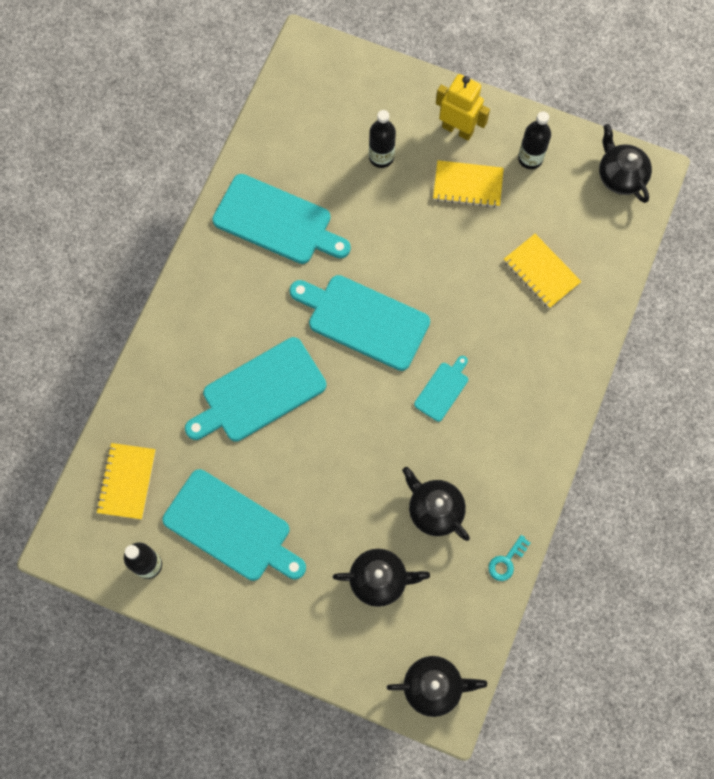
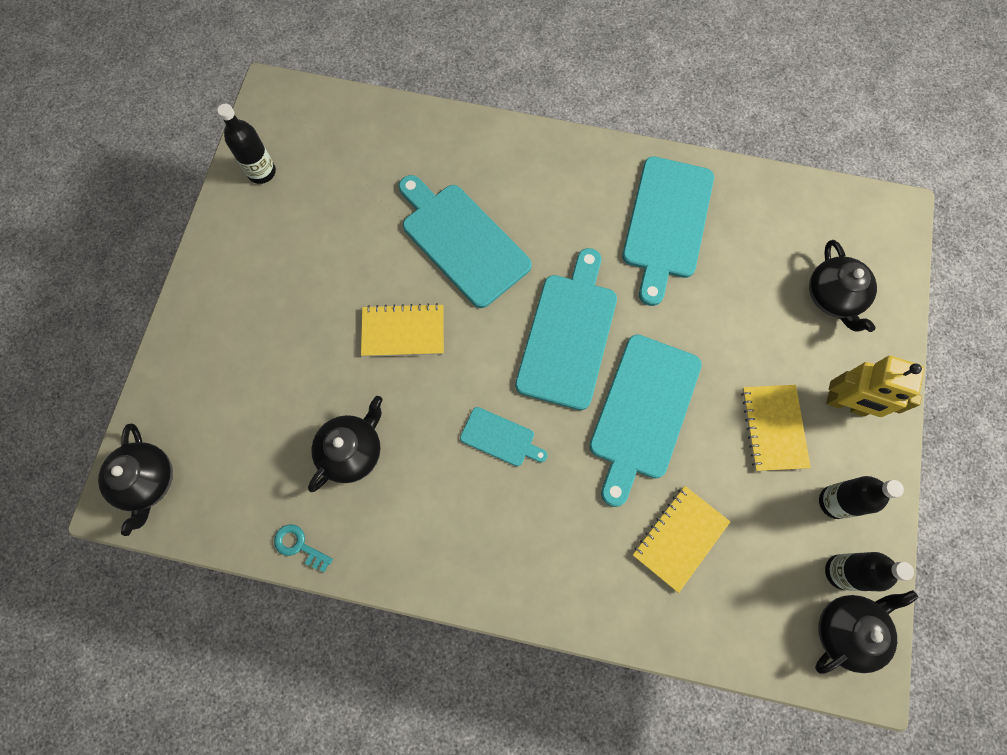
camera: 80 degrees right, 0 degrees up
yellow notebook [96,443,156,520] -> yellow notebook moved to [361,303,444,357]
turquoise cutting board [162,469,306,581] -> turquoise cutting board moved to [589,334,702,507]
black teapot [333,549,430,607] -> black teapot moved to [809,240,877,332]
black bottle [369,110,396,168] -> black bottle moved to [825,552,914,591]
yellow robot [436,74,490,141] -> yellow robot turned 90 degrees clockwise [826,356,925,417]

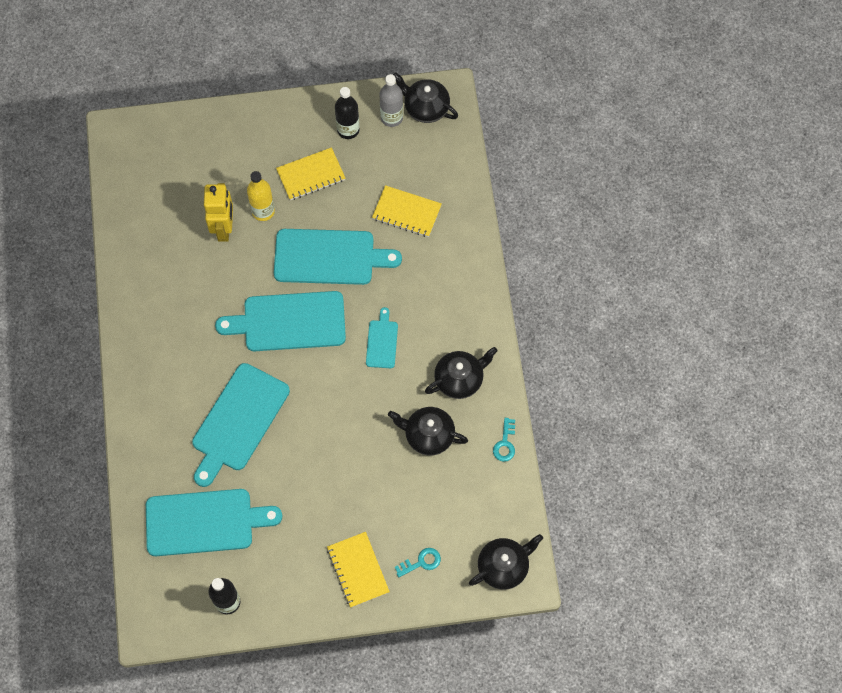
camera: 110 degrees left, 5 degrees down
yellow notebook [361,303,444,357] -> yellow notebook moved to [327,532,390,608]
turquoise cutting board [622,156,714,306] -> turquoise cutting board moved to [146,489,282,556]
black teapot [809,240,877,332] -> black teapot moved to [425,347,498,399]
black bottle [825,552,914,591] -> grey bottle [380,74,403,127]
yellow robot [826,356,925,417] -> yellow robot moved to [204,183,233,242]
none -> yellow bottle [247,171,275,221]
none -> turquoise key [395,548,441,577]

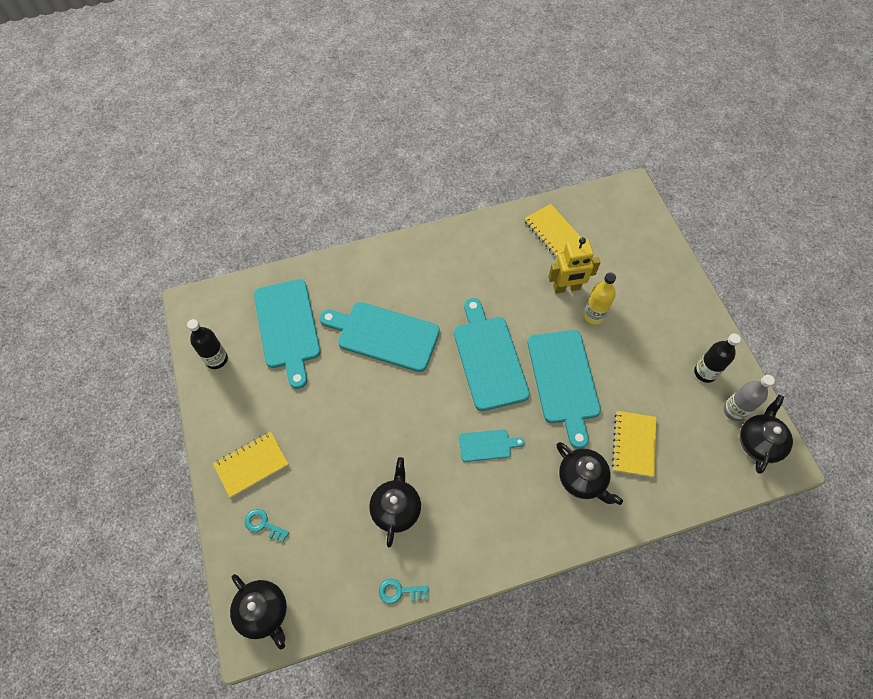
camera: 80 degrees right, 5 degrees down
yellow notebook [276,147,346,200] -> yellow notebook moved to [524,204,581,257]
turquoise key [395,548,441,577] -> turquoise key turned 150 degrees clockwise [245,509,289,542]
black teapot [425,347,498,399] -> black teapot moved to [556,442,623,505]

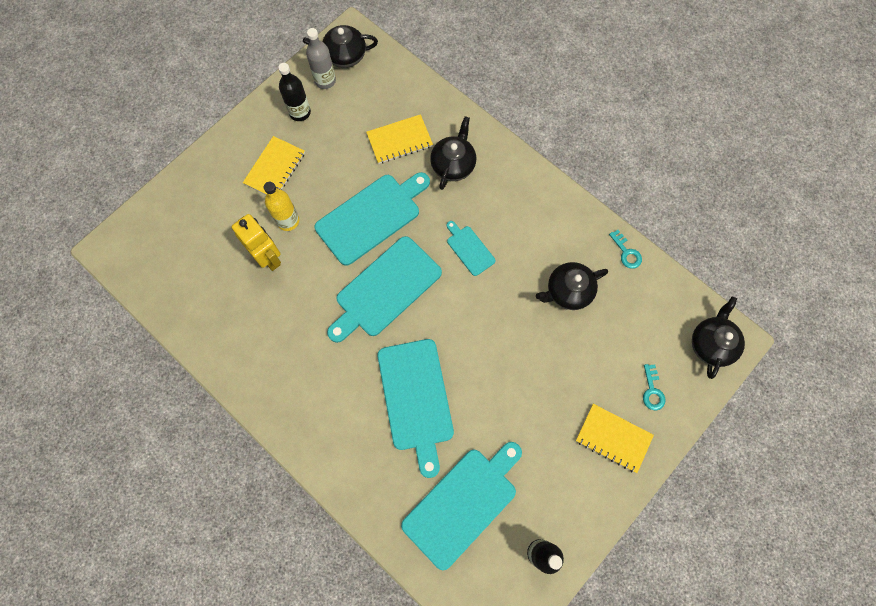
camera: 120 degrees left, 10 degrees up
yellow notebook [524,204,581,257] -> yellow notebook moved to [243,136,305,195]

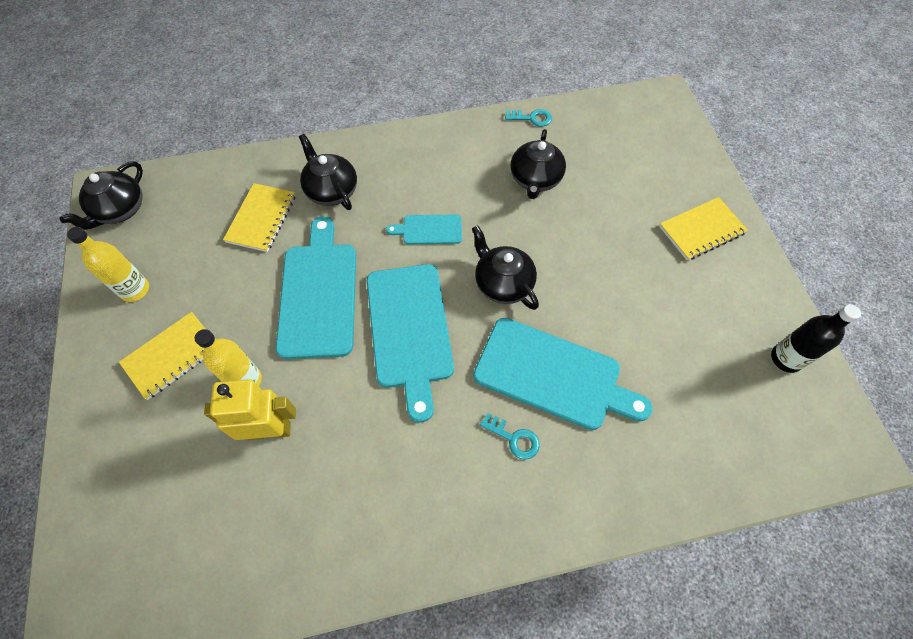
camera: 55 degrees left, 10 degrees down
yellow notebook [243,136,305,195] -> yellow notebook turned 75 degrees clockwise [119,312,205,400]
black bottle [278,63,311,121] -> yellow bottle [67,227,149,302]
grey bottle [306,28,336,89] -> none
turquoise cutting board [401,442,522,570] -> none
turquoise key [643,364,666,410] -> turquoise key moved to [480,413,540,459]
black teapot [692,297,745,379] -> black teapot moved to [472,225,539,310]

